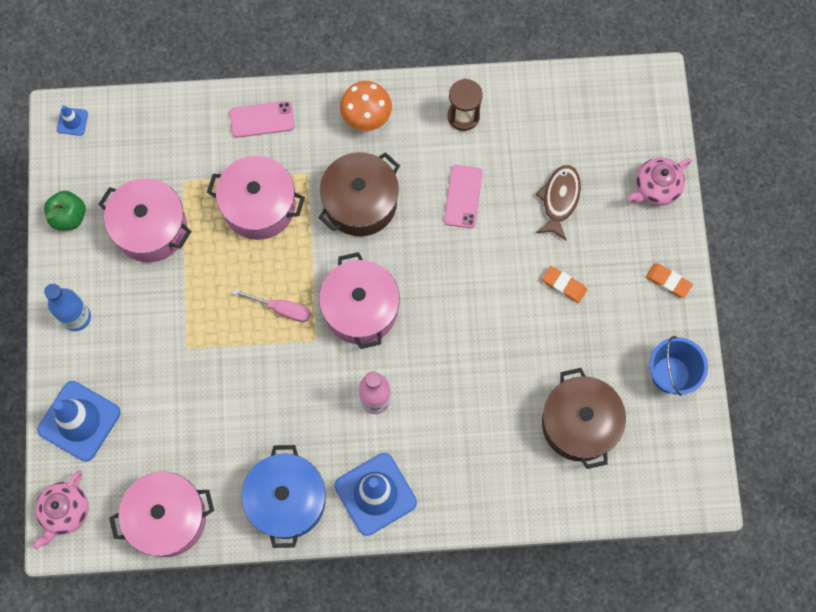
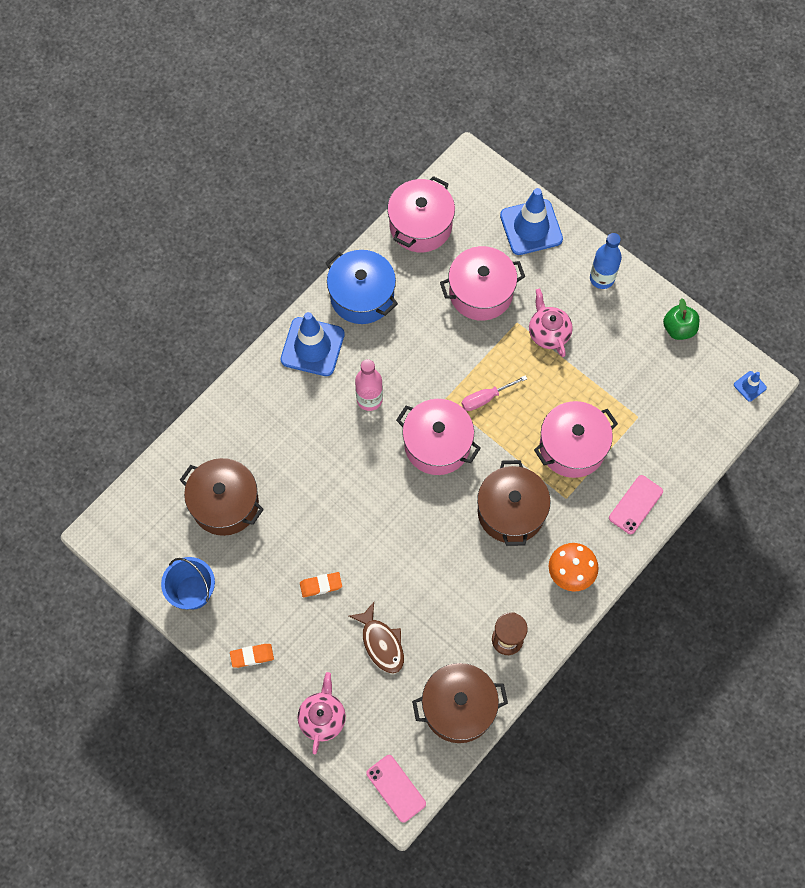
camera: 135 degrees right, 5 degrees down
pink teapot [33,470,89,550] -> pink teapot moved to [529,289,573,357]
pink pot [98,178,192,262] -> pink pot moved to [440,246,525,321]
pink phone [444,165,483,228] -> pink phone moved to [366,755,426,823]
none -> brown pot [412,663,508,743]

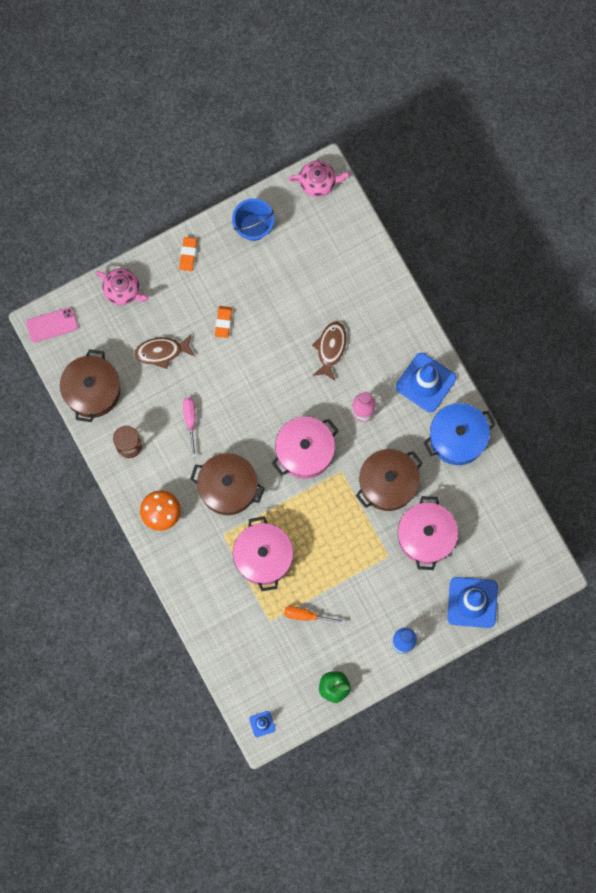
camera: 110 degrees right, 10 degrees up
brown pot [180,458,264,536] -> brown pot moved to [356,449,423,511]
pink pot [387,176,455,252] -> none
pink screwdriver [461,375,527,411] -> pink screwdriver moved to [183,397,196,458]
pink teapot [529,289,573,357] -> pink teapot moved to [288,160,350,197]
pink phone [609,475,663,534] -> none
none -> orange screwdriver [284,606,346,624]
none -> brown fish [312,322,347,381]

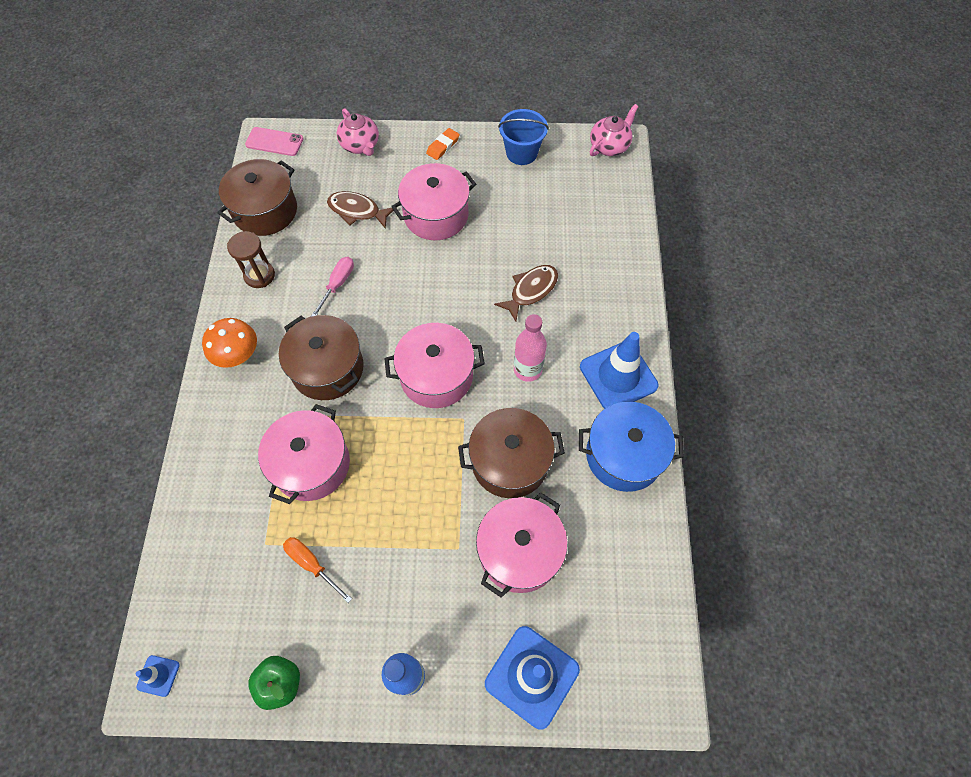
camera: 30 degrees right, 15 degrees down
orange eraser [215,306,232,338] -> pink pot [391,163,476,240]
pink teapot [288,160,350,197] -> pink teapot turned 75 degrees counterclockwise [590,104,639,156]

